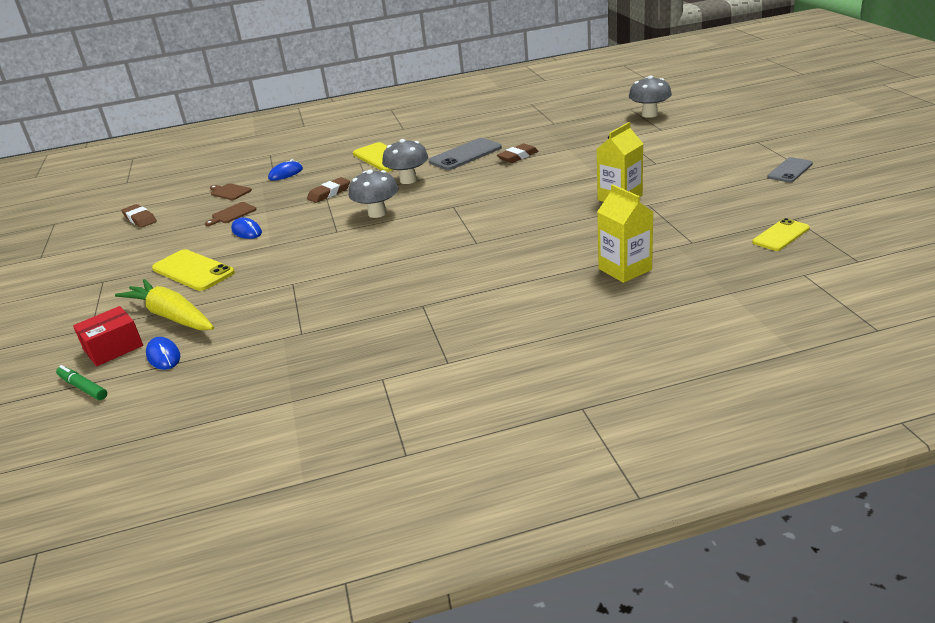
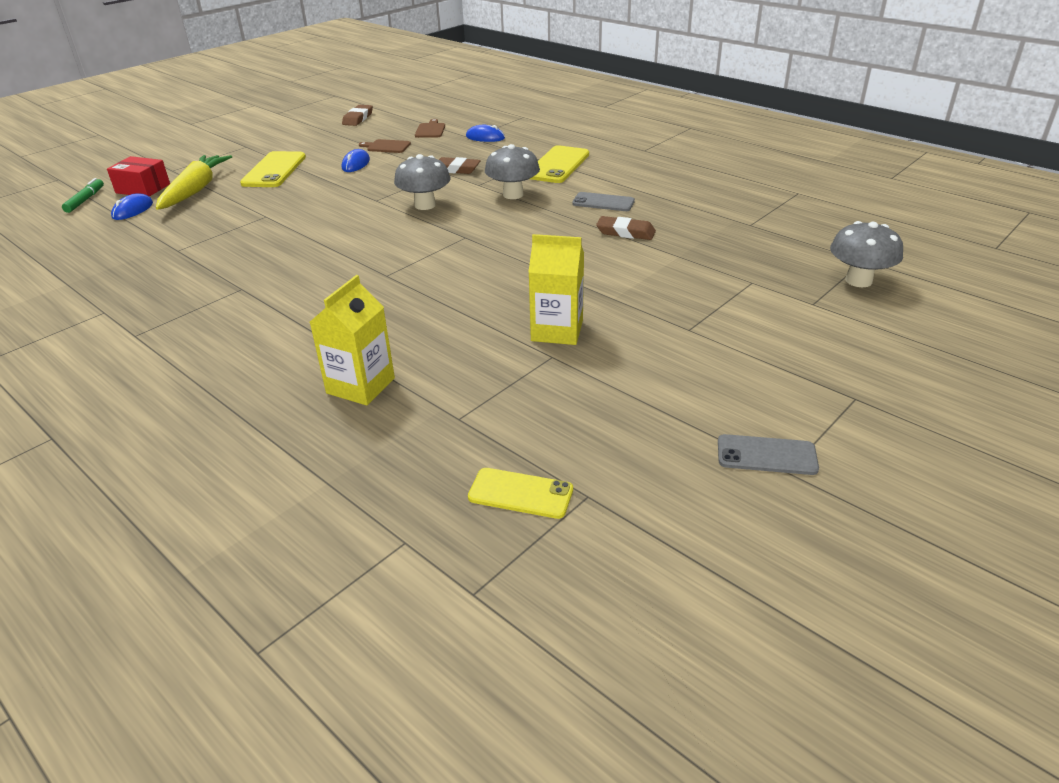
camera: 55 degrees right, 5 degrees up
grey phone [429,138,502,170] -> grey phone [572,192,635,211], size x0.64

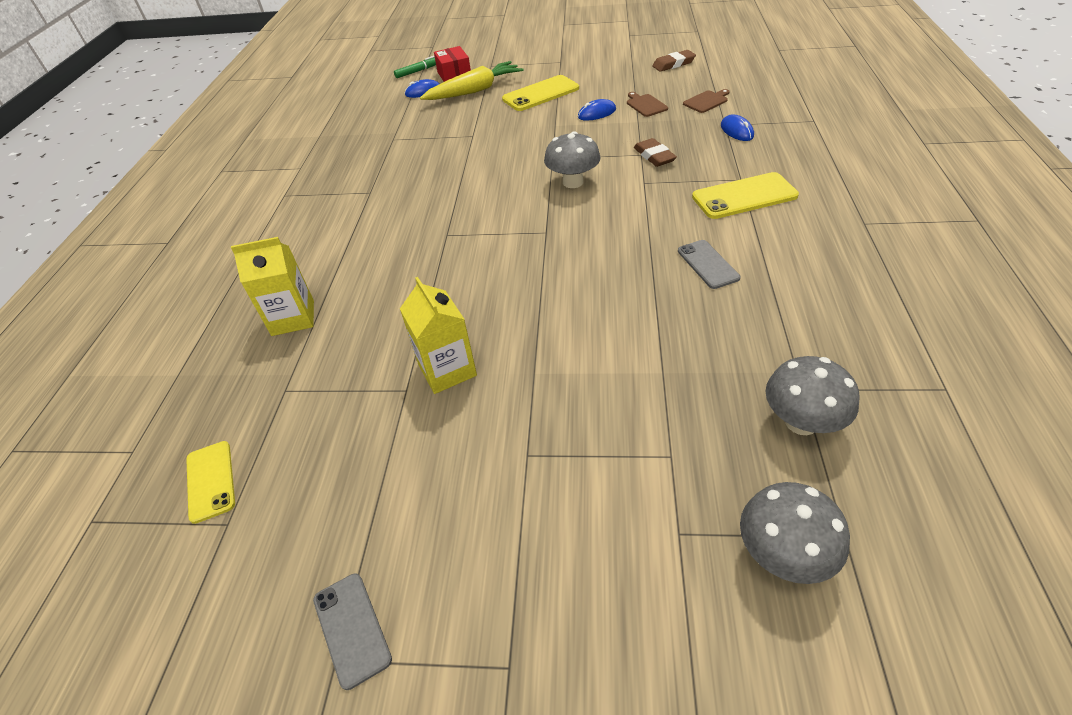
camera: 55 degrees right, 10 degrees up
grey mushroom [485,144,540,199] -> grey mushroom moved to [765,356,860,435]
brown eraser [596,216,656,240] -> none

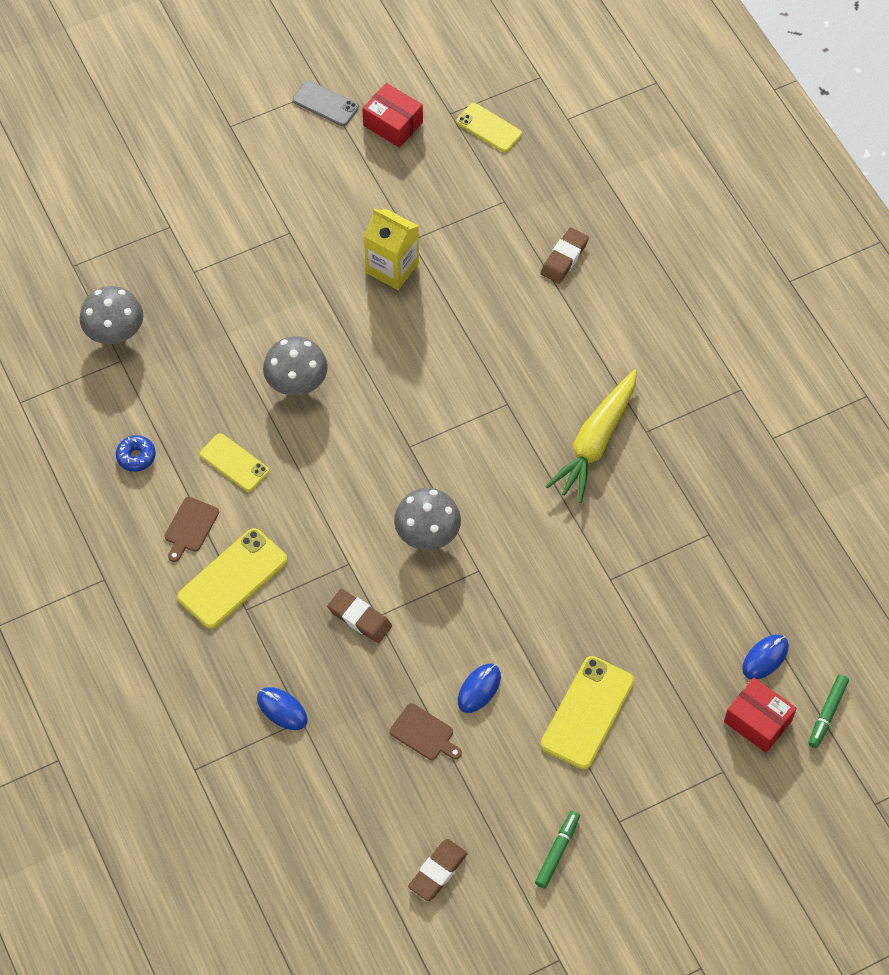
camera: 145 degrees right, 15 degrees up
yellow carton [231,237,314,336] -> brown eraser [540,228,589,284]
yellow carrot [420,61,524,100] -> yellow carrot moved to [545,370,637,503]
grey phone [678,240,740,289] -> yellow phone [200,433,269,492]
brown cutting board [683,89,730,113] -> brown cutting board moved to [165,497,219,562]
grey mushroom [740,482,850,584] -> grey mushroom moved to [263,336,328,396]
none -> blue donut [116,435,156,472]
none -> red box [362,83,423,148]
none -> green marker [535,811,580,888]

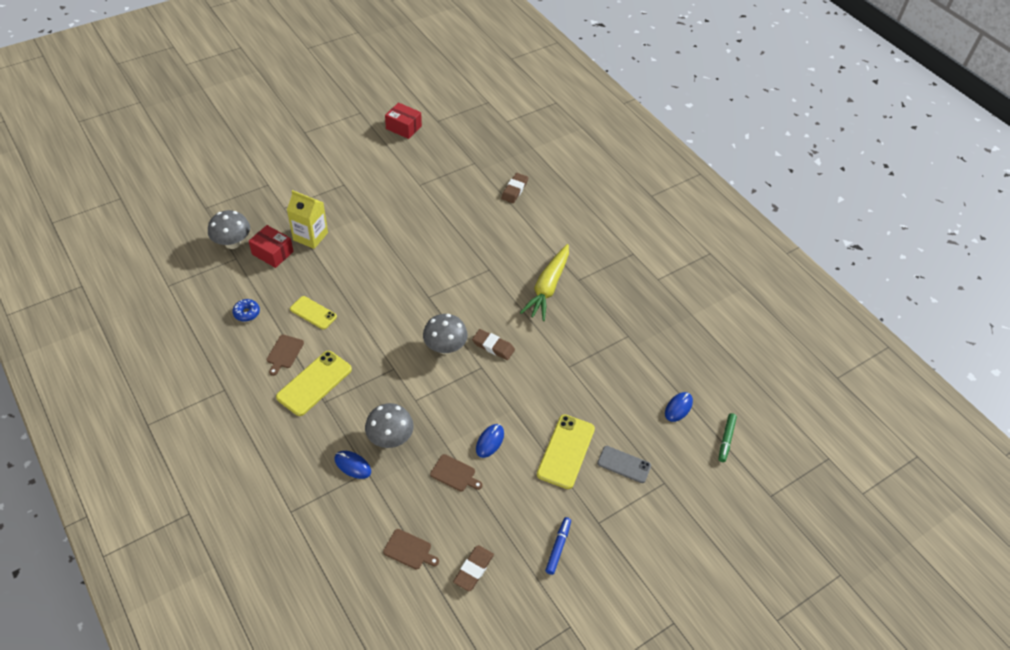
camera: 10 degrees left, 10 degrees down
grey mushroom [263,336,328,396] -> grey mushroom moved to [365,403,414,448]
grey phone [292,81,359,126] -> grey phone moved to [597,446,651,483]
brown eraser [327,589,392,643] -> brown eraser moved to [472,329,515,360]
yellow carton [364,208,419,290] -> yellow carton moved to [287,190,328,249]
yellow phone [457,103,522,152] -> none
green marker [535,811,580,888] -> blue marker [545,517,571,575]
red box [724,677,797,753] -> red box moved to [249,225,294,268]
none -> brown cutting board [383,529,439,570]

